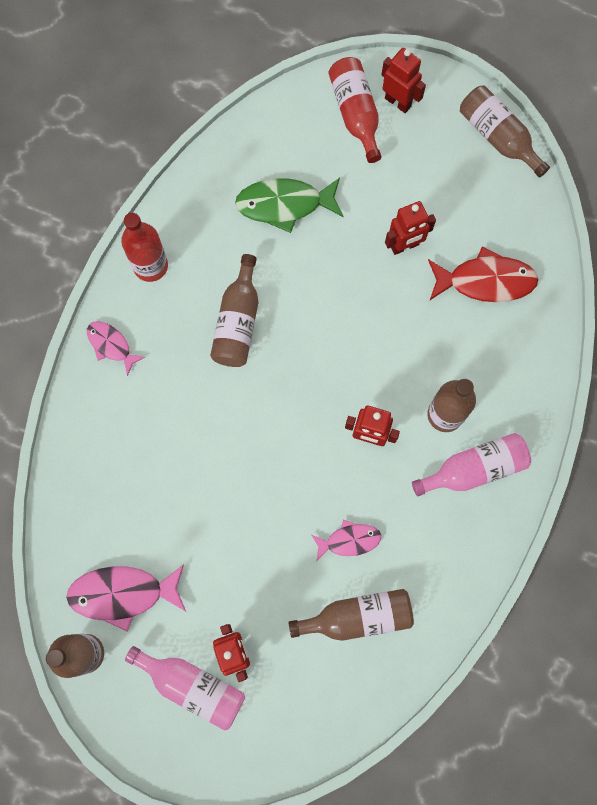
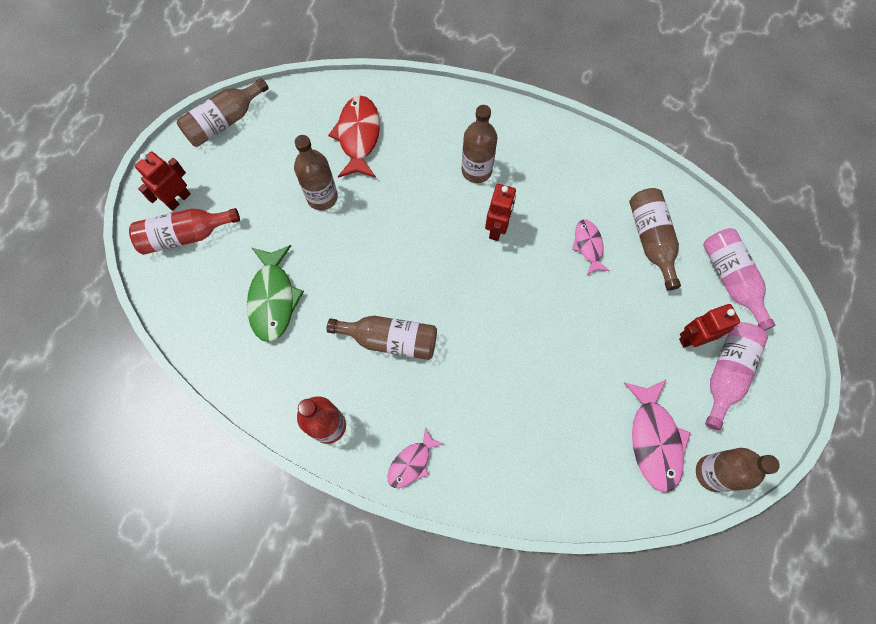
camera: 90 degrees left, 5 degrees down
red robot [385,201,436,255] -> brown bottle [294,135,338,210]
pink bottle [412,433,531,496] -> pink bottle moved to [703,228,776,331]

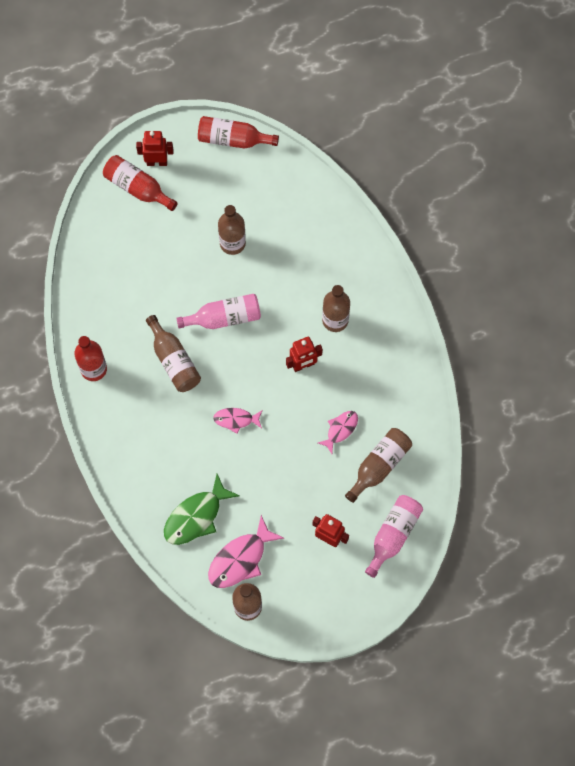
camera: 50 degrees right, 0 degrees up
brown bottle [177,78,269,147] -> red bottle [198,116,279,149]
green fish [247,245,304,342] -> green fish moved to [164,474,239,545]
red fish [328,95,380,178] -> none
pink fish [387,427,444,488] -> pink fish moved to [213,408,263,434]
pink bottle [705,322,768,430] -> pink bottle moved to [176,294,261,329]

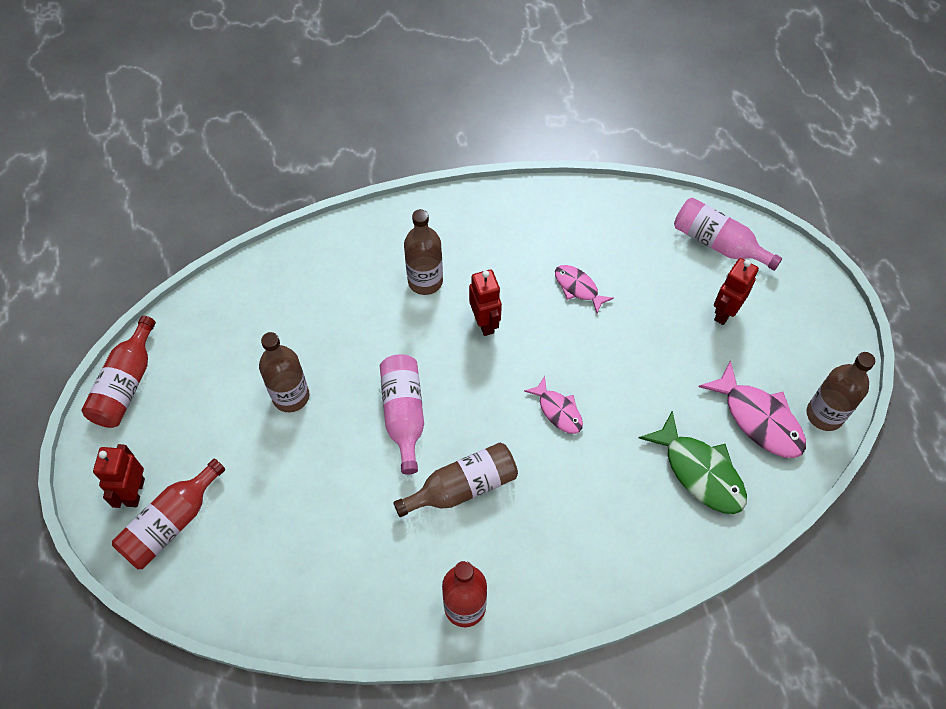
camera: 85 degrees left, 10 degrees down
pink fish [213,408,263,434] -> pink fish turned 45 degrees counterclockwise [524,376,583,434]
brown bottle [345,428,412,503] -> none

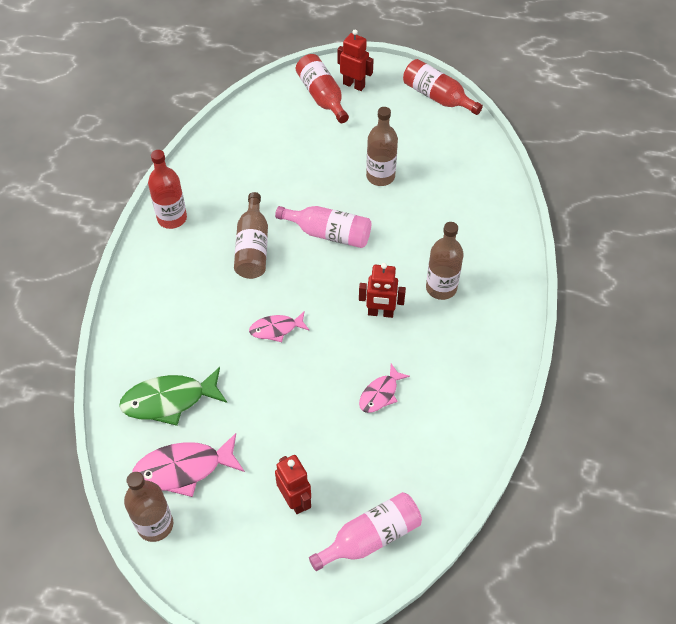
camera: 115 degrees right, 5 degrees down
pink fish [555,265,614,313] -> pink fish turned 150 degrees clockwise [359,364,410,413]

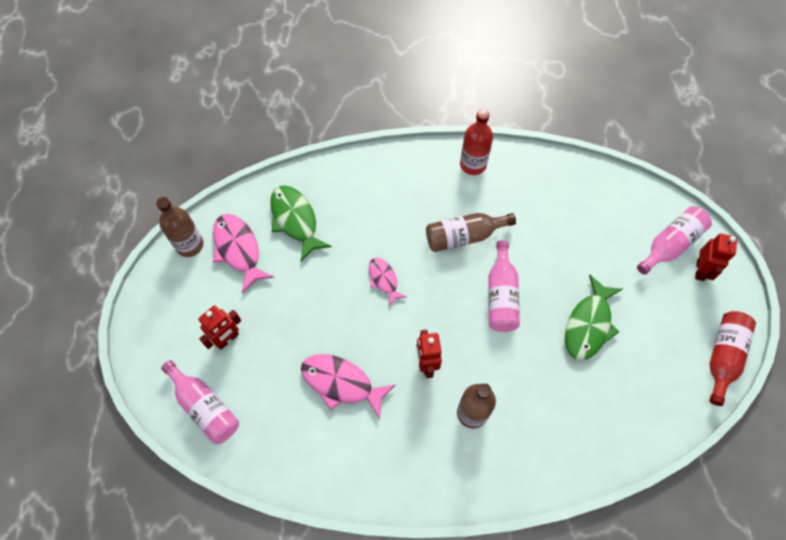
camera: 75 degrees right, 10 degrees up
red bottle [296,54,349,123] -> pink bottle [637,206,712,275]
pink fish [359,364,410,413] -> pink fish [301,354,395,419], size x1.68
brown bottle [366,107,398,186] -> green fish [565,274,623,360]

